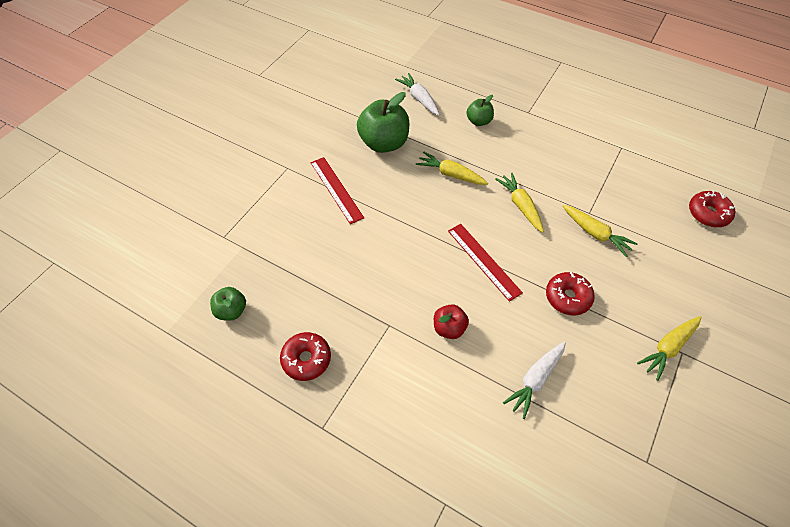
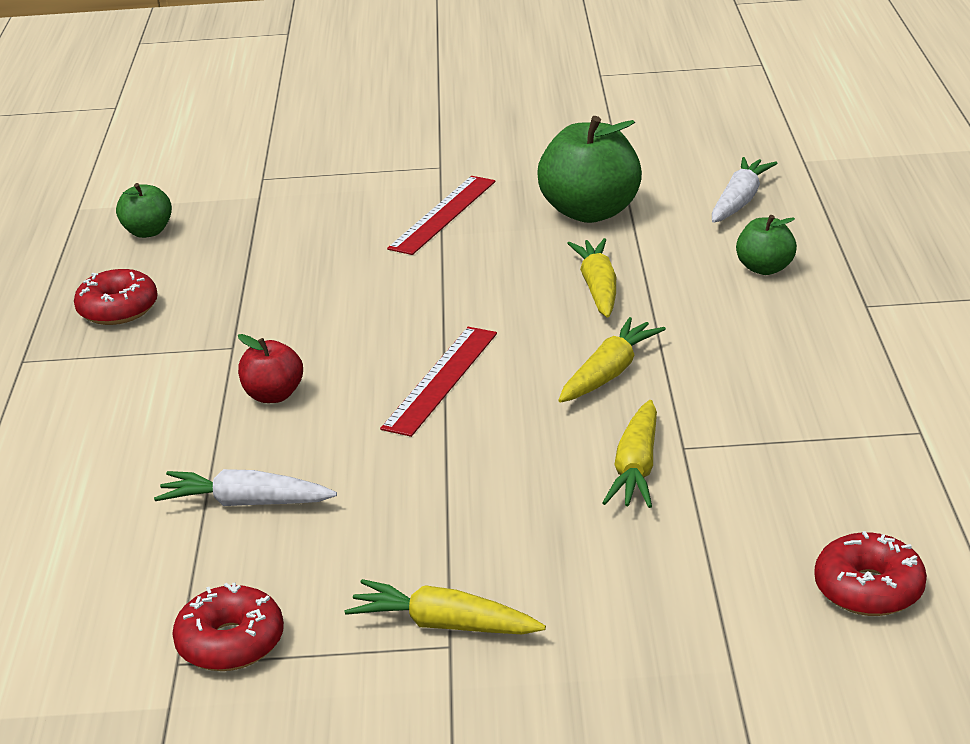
camera: 60 degrees right, 25 degrees down
red donut [546,272,595,316] -> red donut moved to [172,583,284,671]

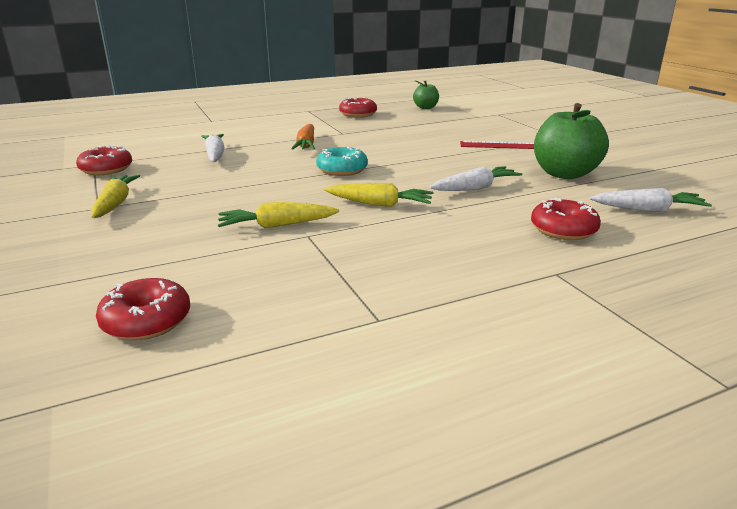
camera: 65 degrees right, 5 degrees down
red apple [238,334,303,403] -> orange carrot [291,124,315,150]
red ruler [380,327,497,437] -> turquoise donut [316,147,368,176]
yellow carrot [567,238,616,318] -> white carrot [430,166,522,191]
green apple [736,215,797,275] -> red donut [531,197,601,240]

